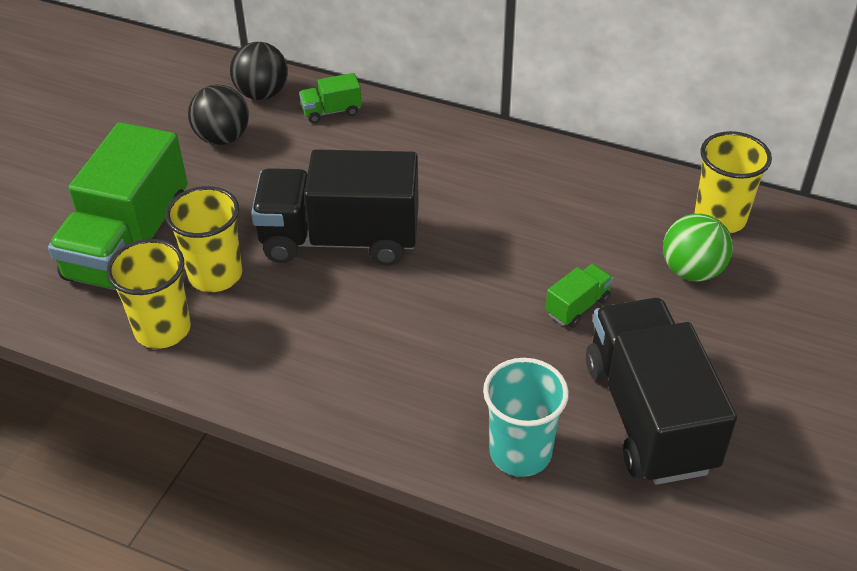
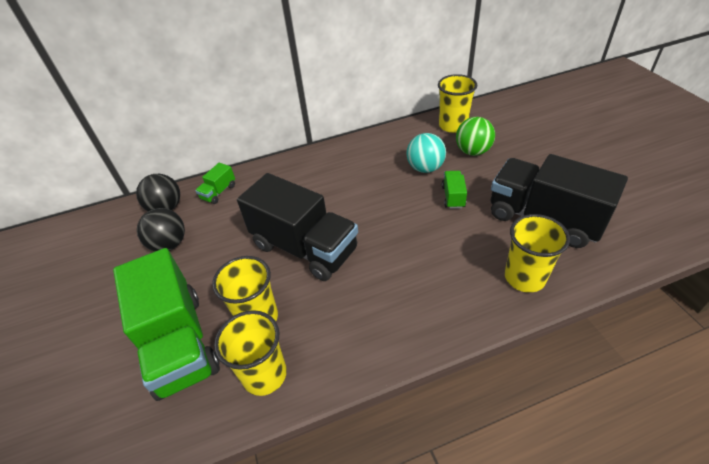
camera: 40 degrees left, 0 degrees up
black truck [251,149,419,266] -> black truck turned 105 degrees counterclockwise [237,173,358,281]
turquoise cup [483,358,569,477] -> yellow cup [505,214,570,293]
none -> turquoise ball [406,133,446,173]

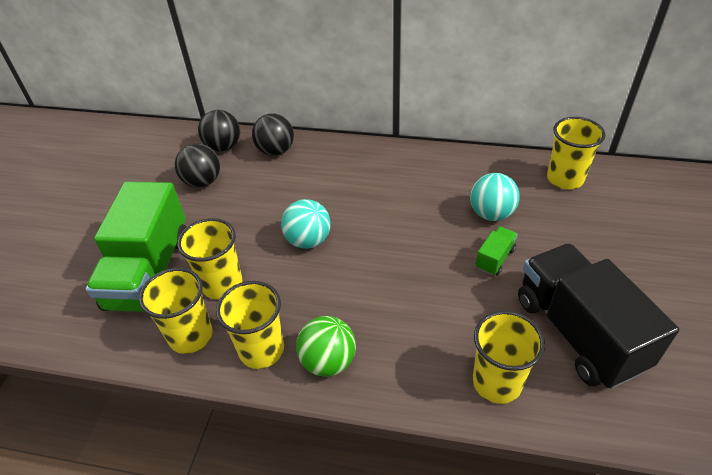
camera: 30 degrees right, 0 degrees up
green truck [195,163,235,204] -> black ball [252,113,294,156]
black truck [237,173,358,281] -> turquoise ball [281,199,331,249]
green ball [456,117,495,156] -> green ball moved to [296,316,356,377]
none -> yellow cup [216,281,284,369]

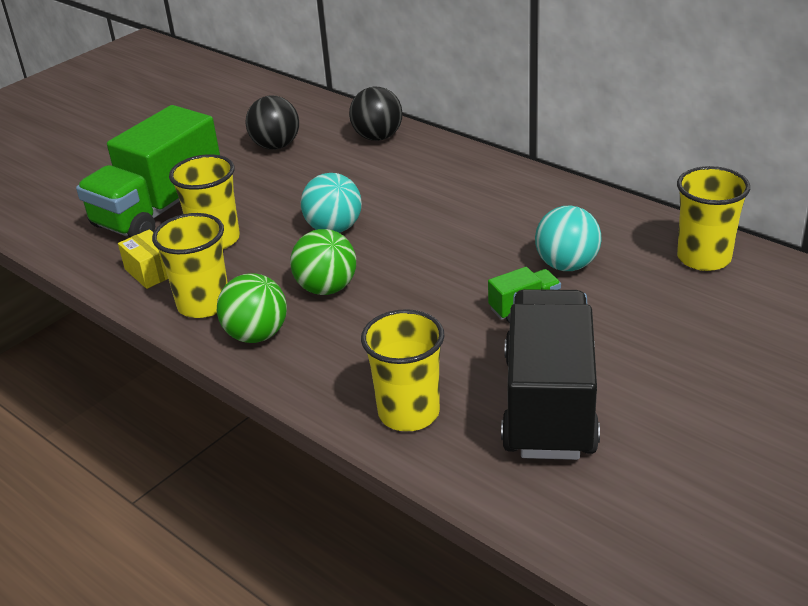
camera: 30 degrees right, 10 degrees down
yellow cup [139,268,213,354] -> yellow box [118,229,168,289]
black ball [198,110,240,151] -> none
none -> green ball [290,229,356,295]

